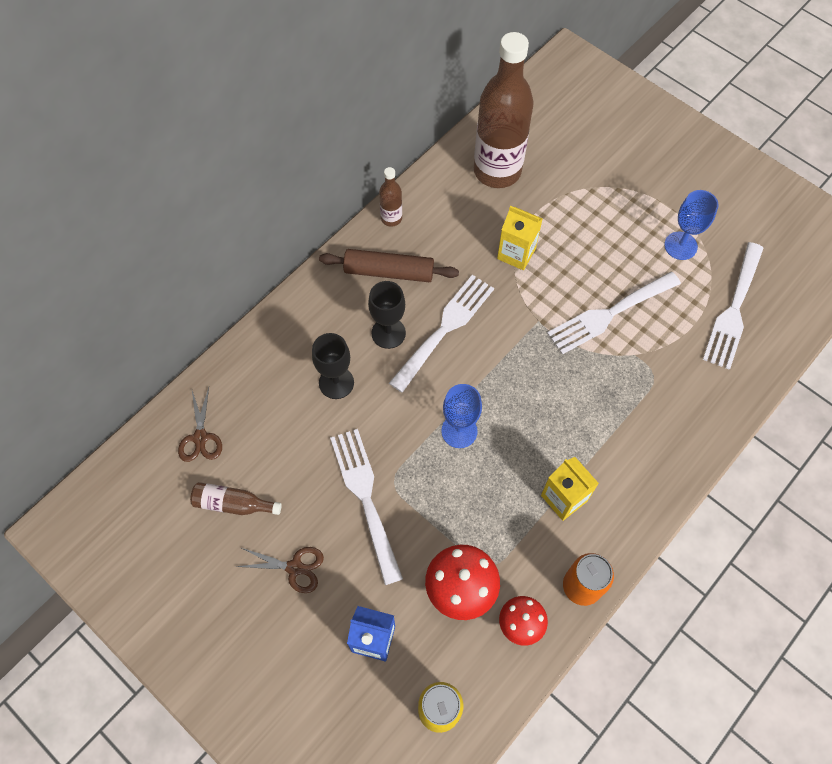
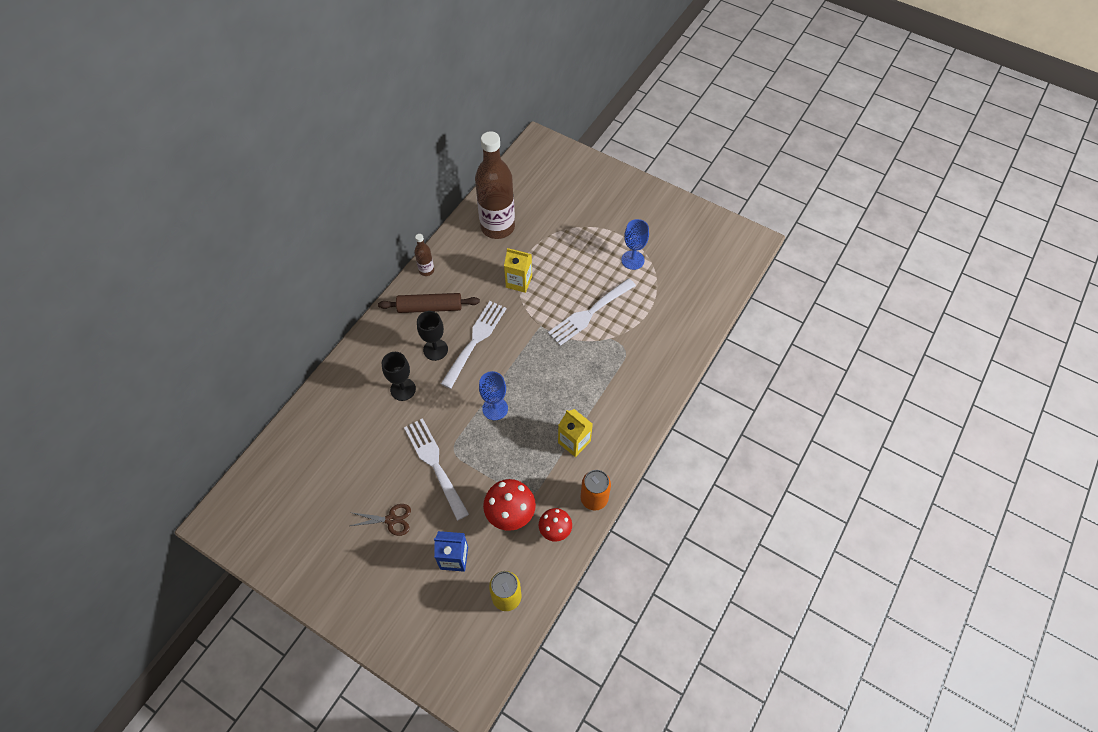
camera: 10 degrees left, 5 degrees down
brown scissors [178,388,222,462] -> none
brown bottle [190,482,282,515] -> none
white fork [703,242,764,370] -> none

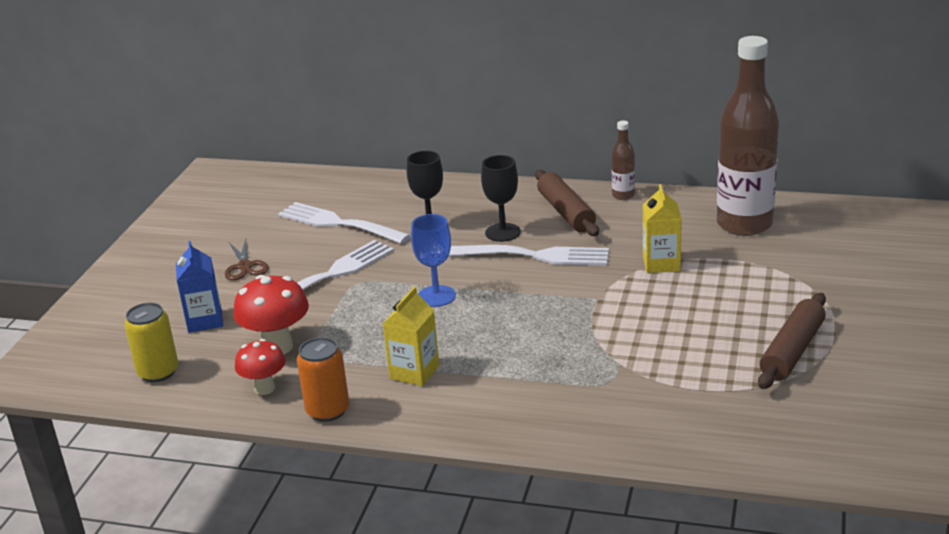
camera: 75 degrees right, 30 degrees down
white fork [548,278,636,346] -> white fork moved to [278,202,410,244]
blue goblet [621,219,649,270] -> brown rolling pin [758,293,826,389]

